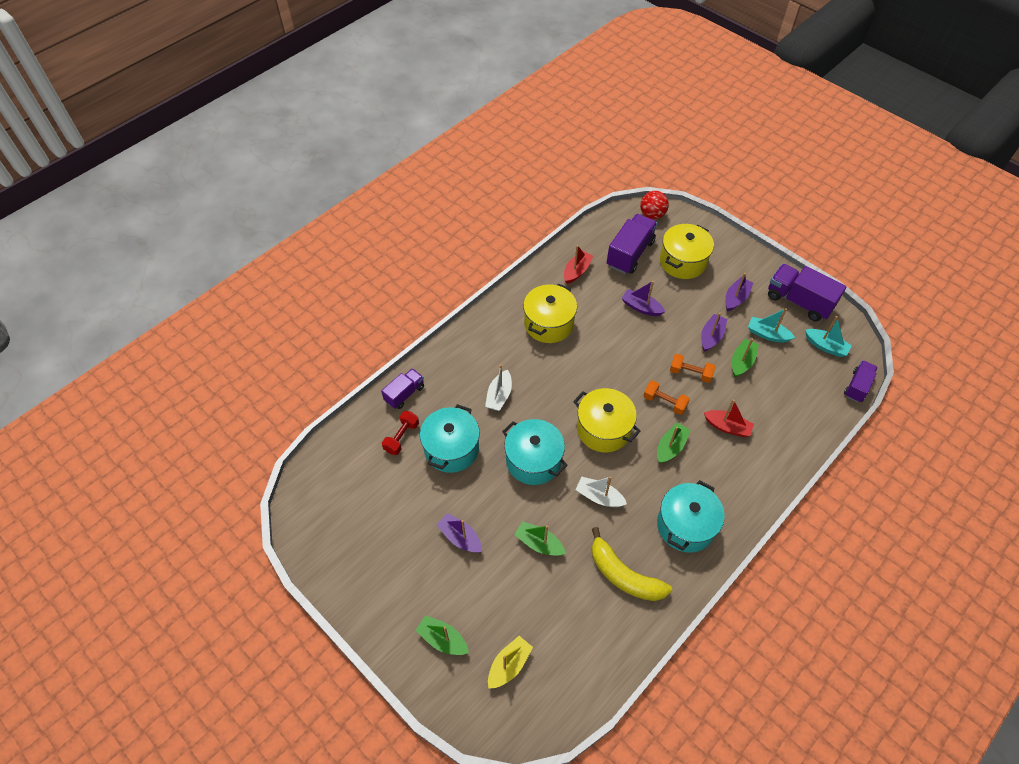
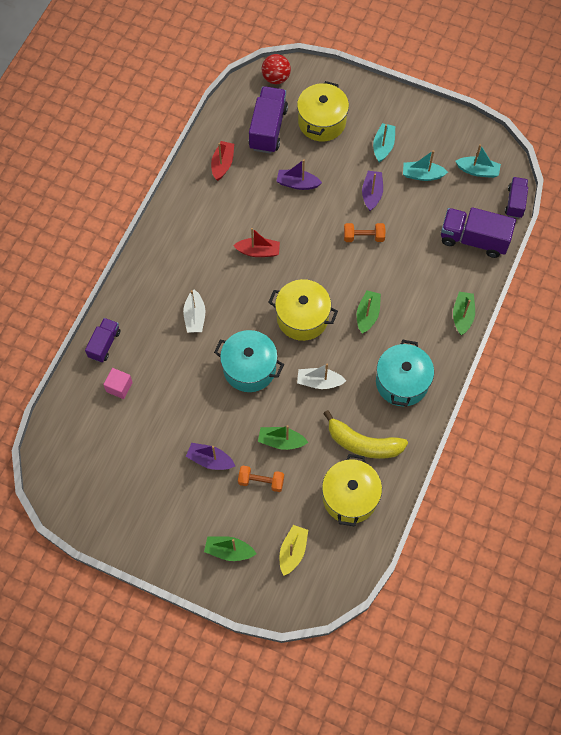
camera: 20 degrees left, 10 degrees up
red dumbbell [382,411,419,455] -> pink cube [103,368,133,399]
turquoise pot [420,404,480,473] -> none
yellow pot [523,284,577,343] -> yellow pot moved to [322,454,382,527]
orange dumbbell [643,381,690,415] -> orange dumbbell moved to [238,466,284,492]
red boat [704,399,754,437] -> red boat moved to [233,228,280,257]
purple boat [725,273,753,311] -> turquoise boat [373,123,395,162]
green boat [732,338,759,377] -> green boat moved to [453,292,475,335]
purple truck [768,264,847,321] -> purple truck moved to [441,207,516,258]

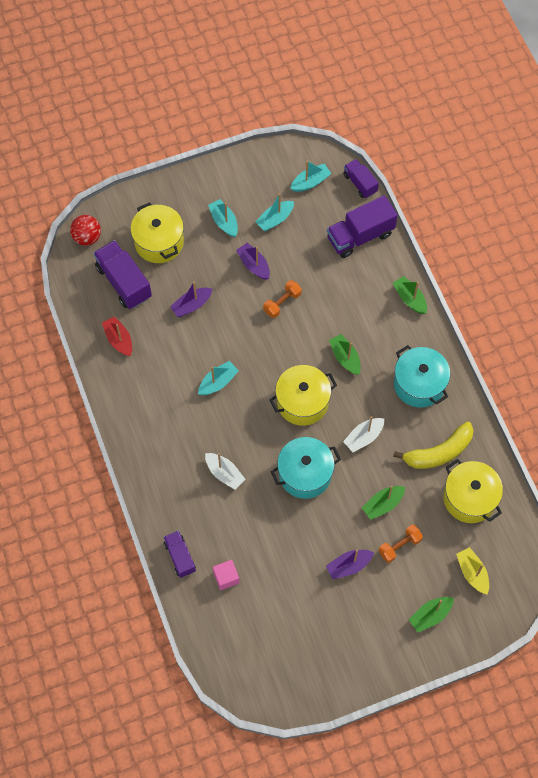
camera: 45 degrees left, 0 degrees up
red boat [233,228,280,257] -> turquoise boat [198,361,239,395]

